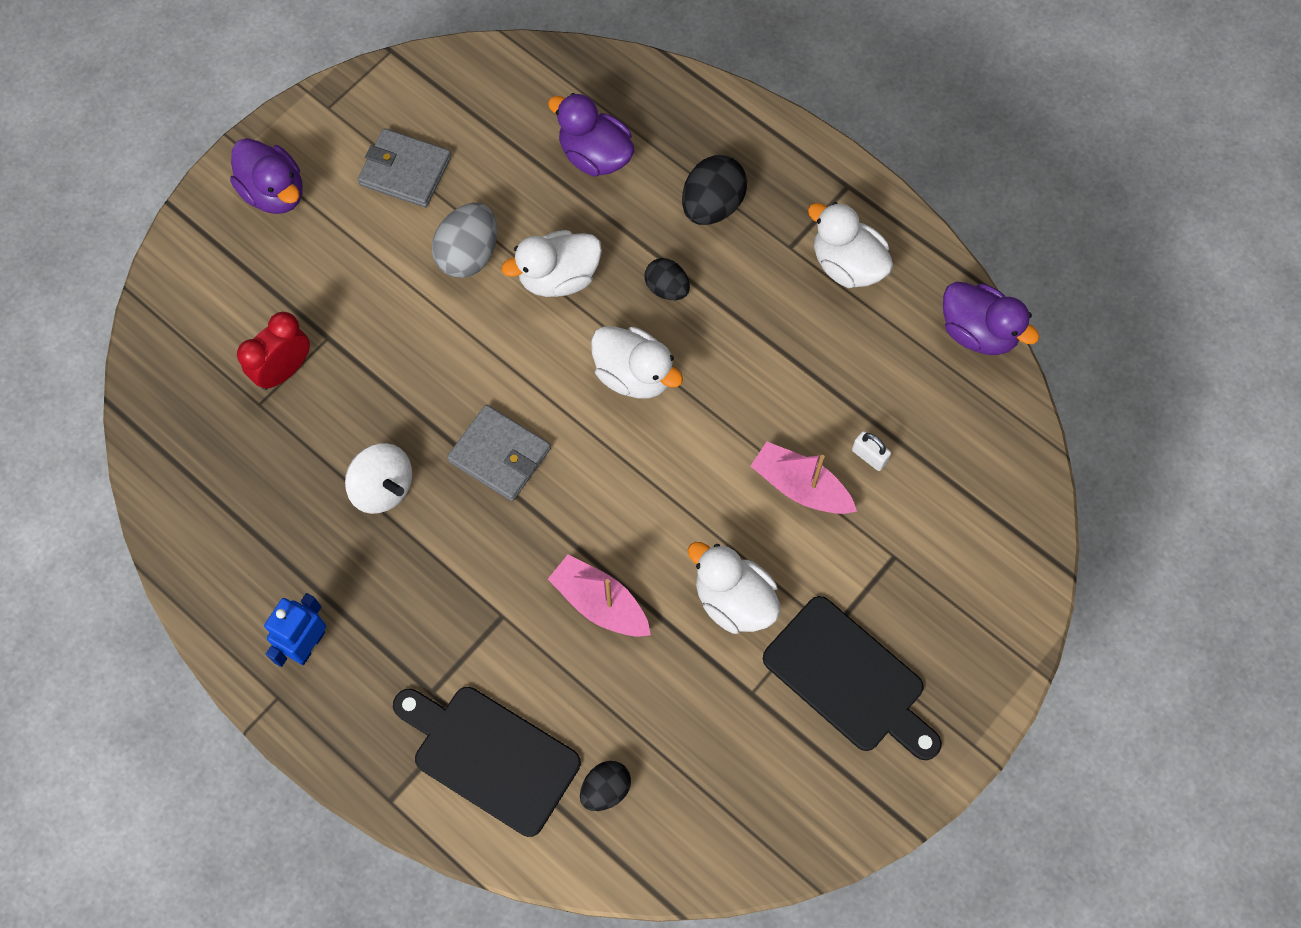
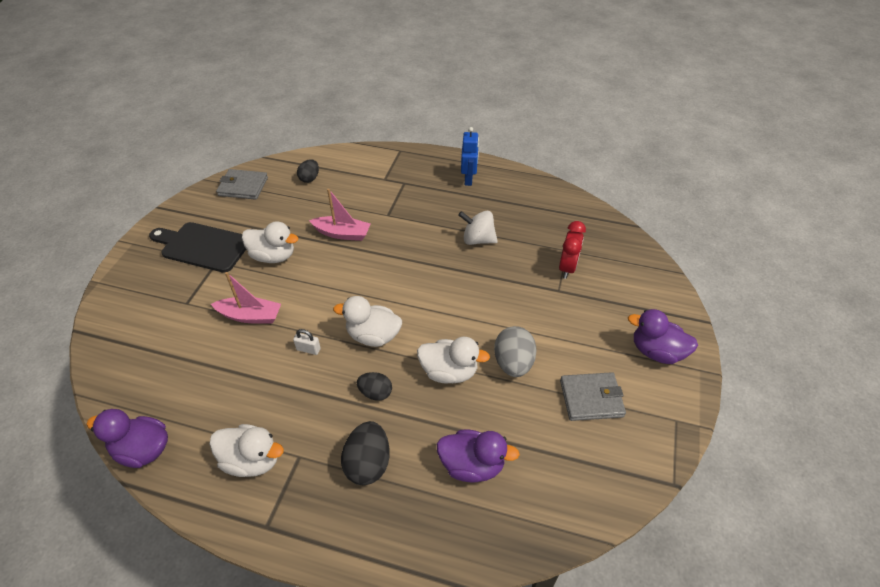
camera: 155 degrees right, 20 degrees down
black cutting board [393,687,581,837] -> none
grey wallet [447,405,551,501] -> grey wallet moved to [216,169,268,200]
white duck [501,230,602,297] -> white duck turned 60 degrees clockwise [417,337,490,383]
white padlock [852,431,891,471] -> white padlock moved to [293,329,321,355]

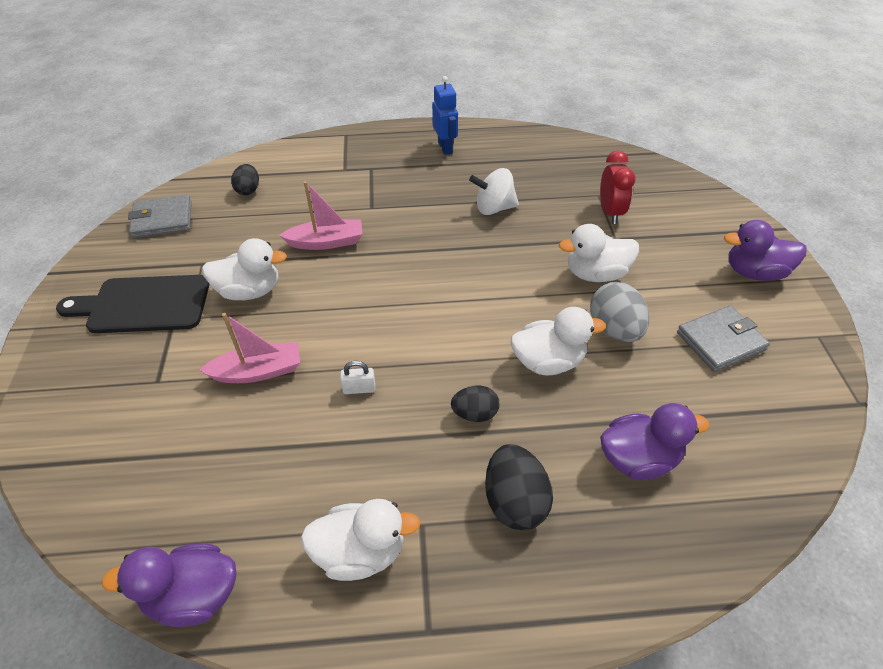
camera: 20 degrees left, 0 degrees up
white duck [333,296,402,347] -> white duck moved to [559,224,639,282]

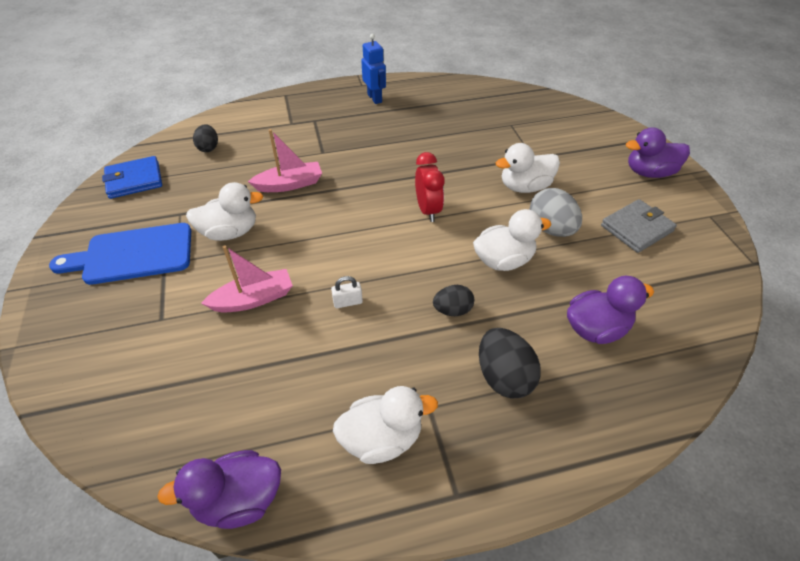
camera: 10 degrees left, 0 degrees up
black cutting board [56,275,210,333] -> blue cutting board [49,223,191,285]
grey wallet [128,194,192,238] -> blue wallet [102,156,162,199]
white spinning top [469,168,519,215] -> none
red clock [600,150,636,224] -> red clock moved to [415,152,444,222]

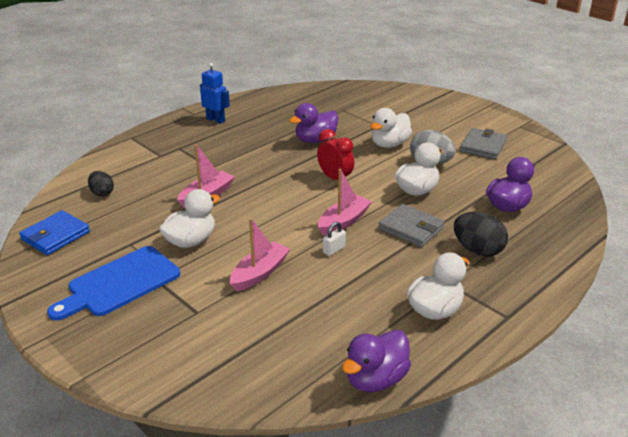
camera: 30 degrees left, 15 degrees down
black egg [433,285,474,316] -> grey wallet [379,204,445,247]
purple duck [626,127,690,178] -> purple duck moved to [289,103,338,143]
none -> pink boat [318,169,372,235]

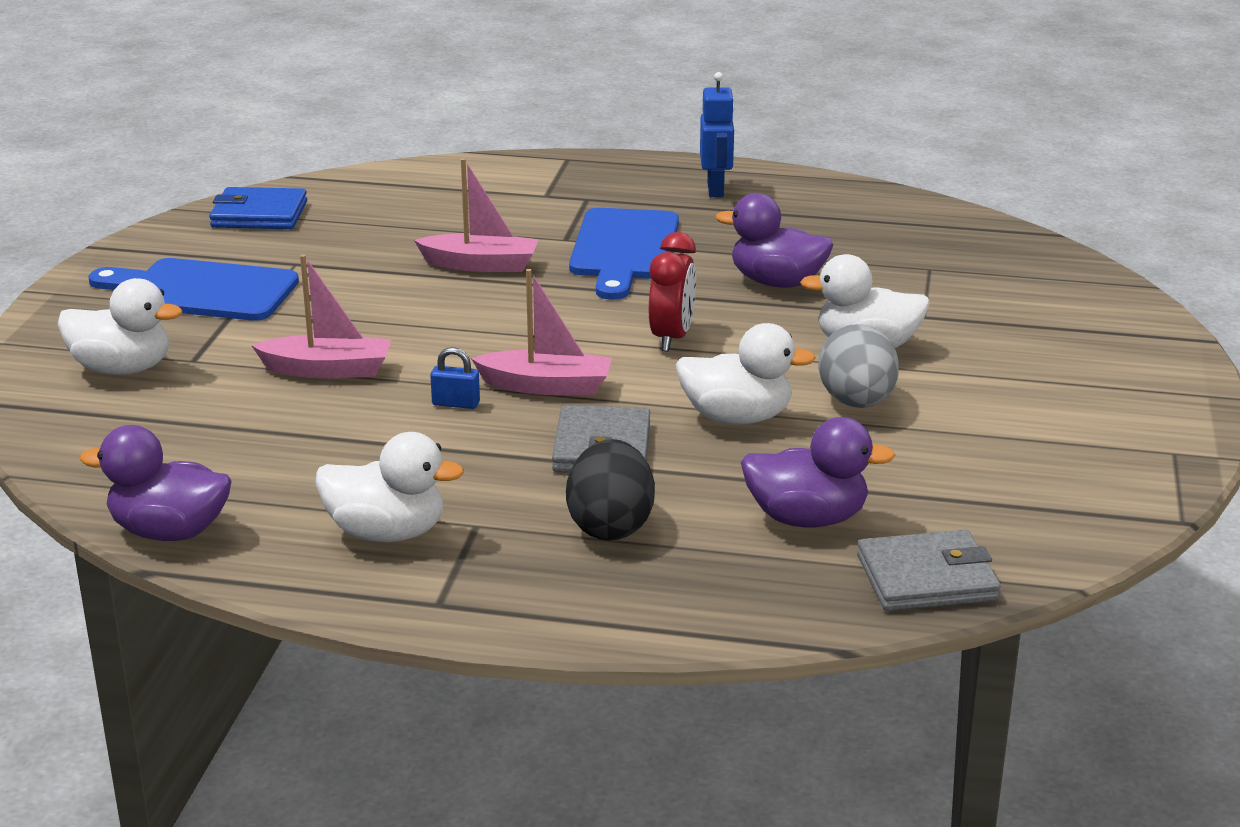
camera: 55 degrees right, 5 degrees down
black egg [88,171,114,196] -> none
white duck [159,189,220,248] -> white duck moved to [57,278,182,375]
white padlock [323,222,346,256] -> blue padlock [430,347,480,409]
grey wallet [460,128,507,159] -> grey wallet moved to [857,530,1001,611]
none -> blue cutting board [569,208,679,300]

